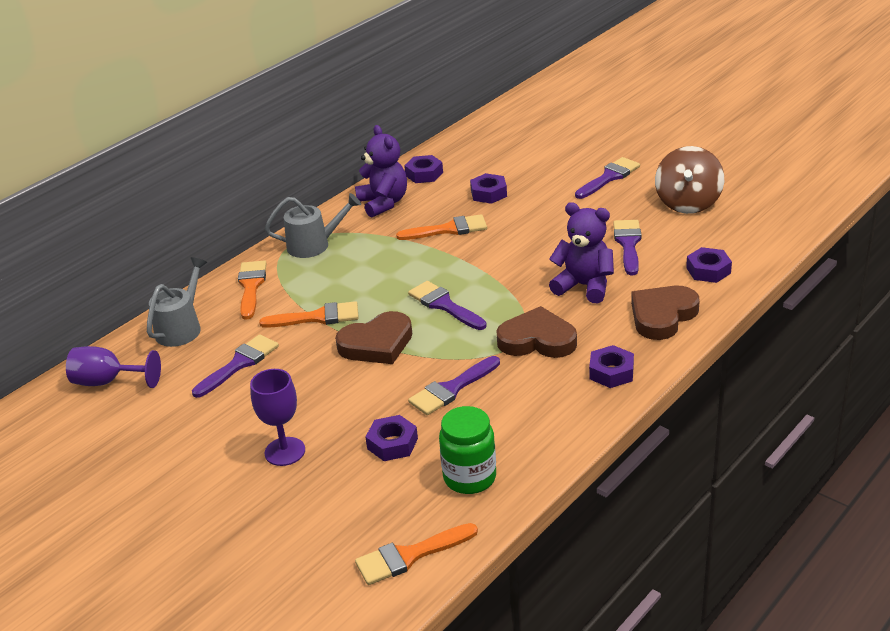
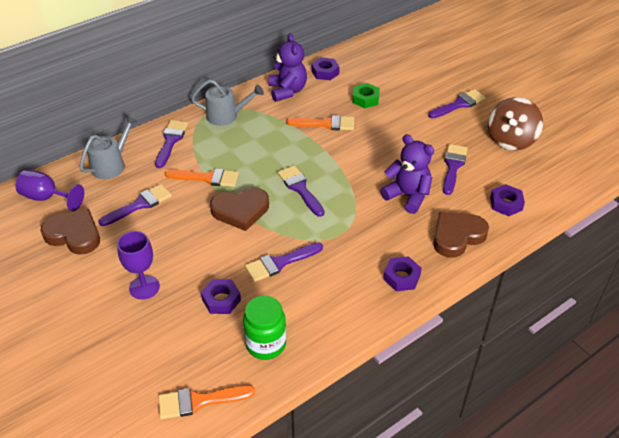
camera: 10 degrees right, 10 degrees up
orange brush [238,260,267,320] -> purple brush [155,120,188,168]
purple nut [470,173,507,204] -> green nut [353,83,380,108]
brown heart [496,306,577,358] -> brown heart moved to [41,209,100,255]

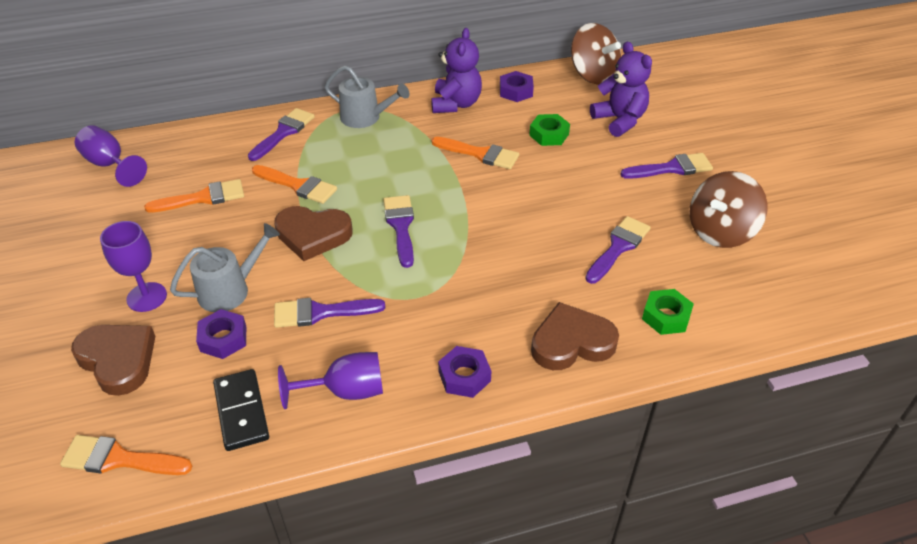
camera: 20 degrees right, 0 degrees up
brown heart [41,209,100,255] -> brown heart moved to [71,325,155,396]
grey watering can [79,115,138,179] -> grey watering can moved to [170,223,280,312]
purple brush [98,184,172,226] -> orange brush [144,179,244,213]
green jar [243,296,286,360] -> black domino [213,369,269,451]
purple teddy bear [380,134,434,214] -> purple teddy bear moved to [590,42,652,137]
purple nut [490,184,525,216] -> green nut [642,289,694,335]
none -> purple goblet [278,352,383,409]
none -> brown spinning top [571,23,621,85]

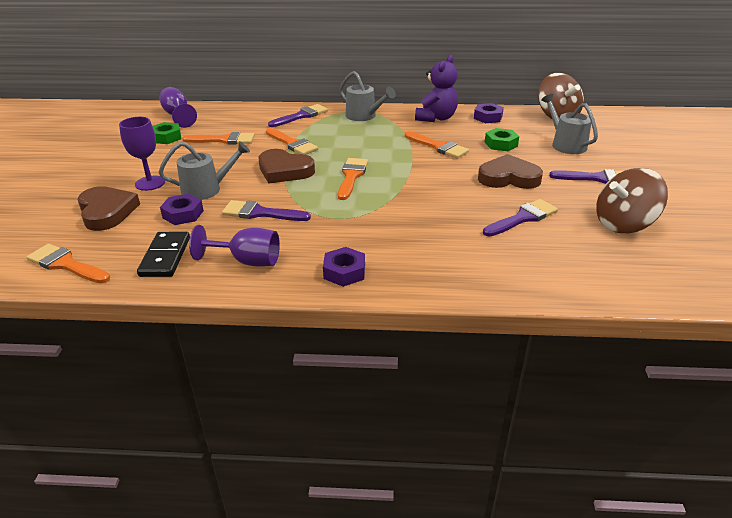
camera: 20 degrees right, 10 degrees down
purple brush [383,195,414,268] -> orange brush [338,158,368,200]
brown heart [531,302,619,370] -> brown heart moved to [478,154,543,189]
purple teddy bear [590,42,652,137] -> grey watering can [541,94,598,154]
green nut [642,289,694,335] -> green nut moved to [153,122,181,144]

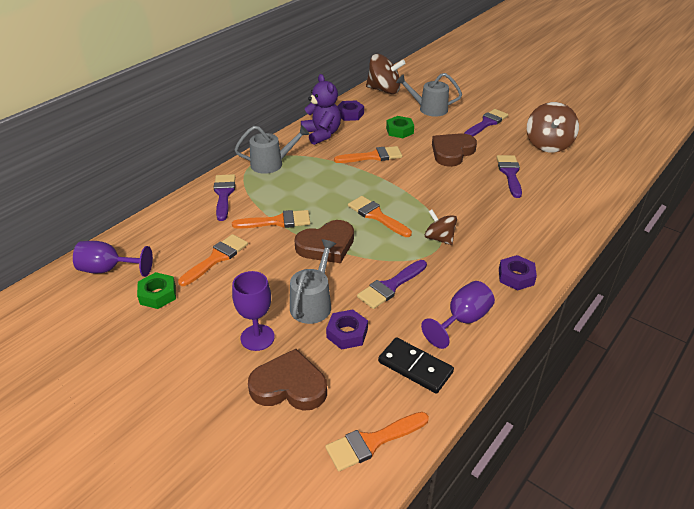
camera: 55 degrees left, 5 degrees up
none -> brown spinning top [425,210,457,245]

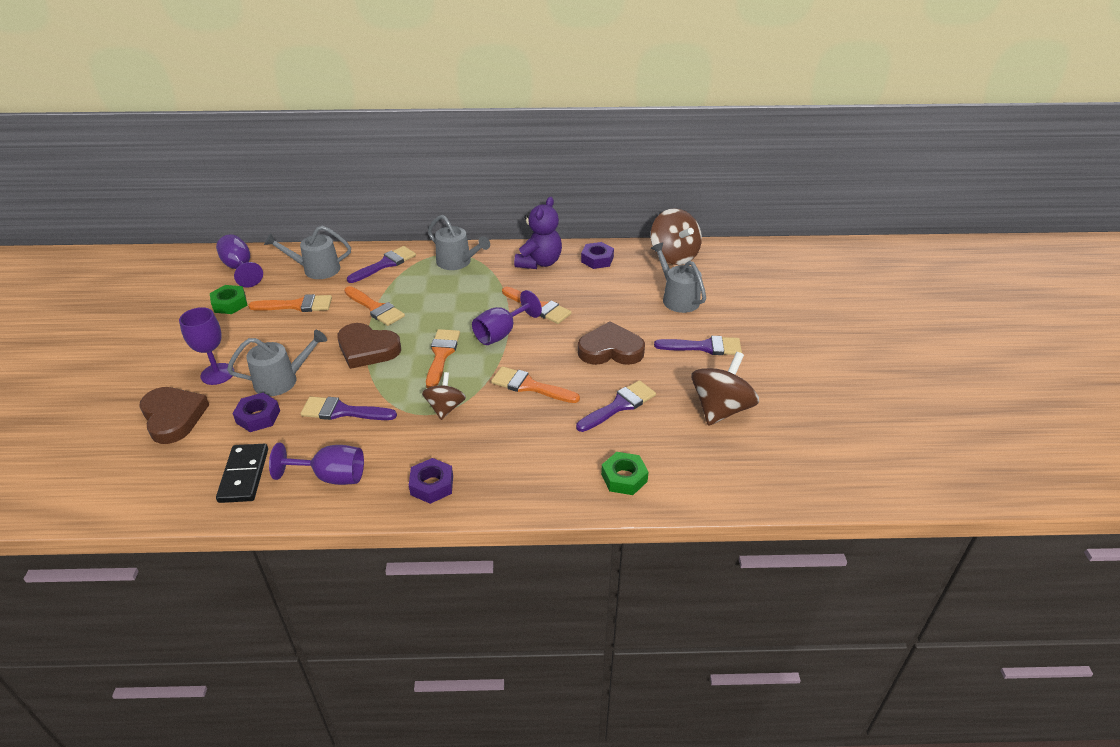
camera: 50 degrees right, 0 degrees up
orange brush [325,412,429,471] -> orange brush moved to [491,366,580,403]
green nut [386,116,414,138] -> green nut moved to [601,452,649,495]
brown spinning top [527,102,579,153] -> brown spinning top turned 150 degrees clockwise [691,352,759,426]
none -> grey watering can [264,226,351,279]
none -> purple goblet [472,290,542,345]

